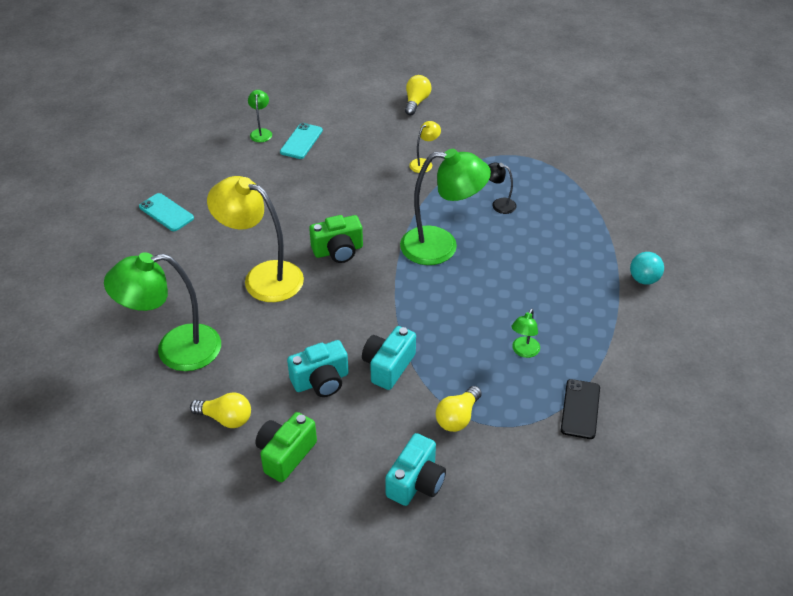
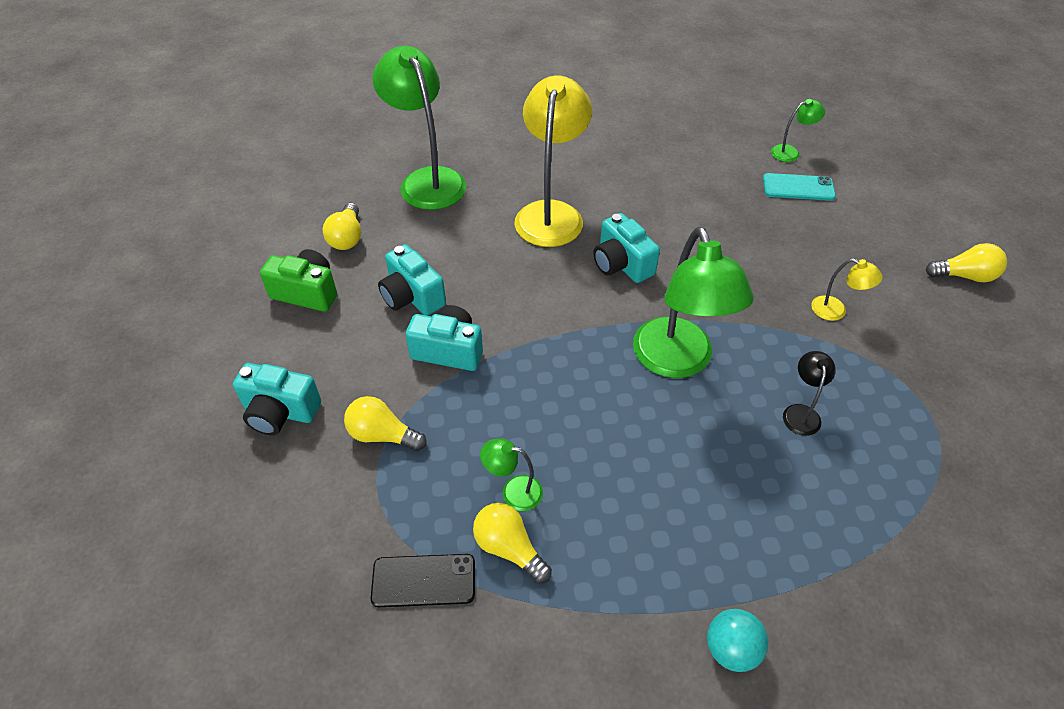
camera: 75 degrees right, 5 degrees up
turquoise phone [139,193,194,231] -> none
green camera [309,215,363,263] -> turquoise camera [593,213,660,283]
none -> yellow light bulb [473,503,552,584]

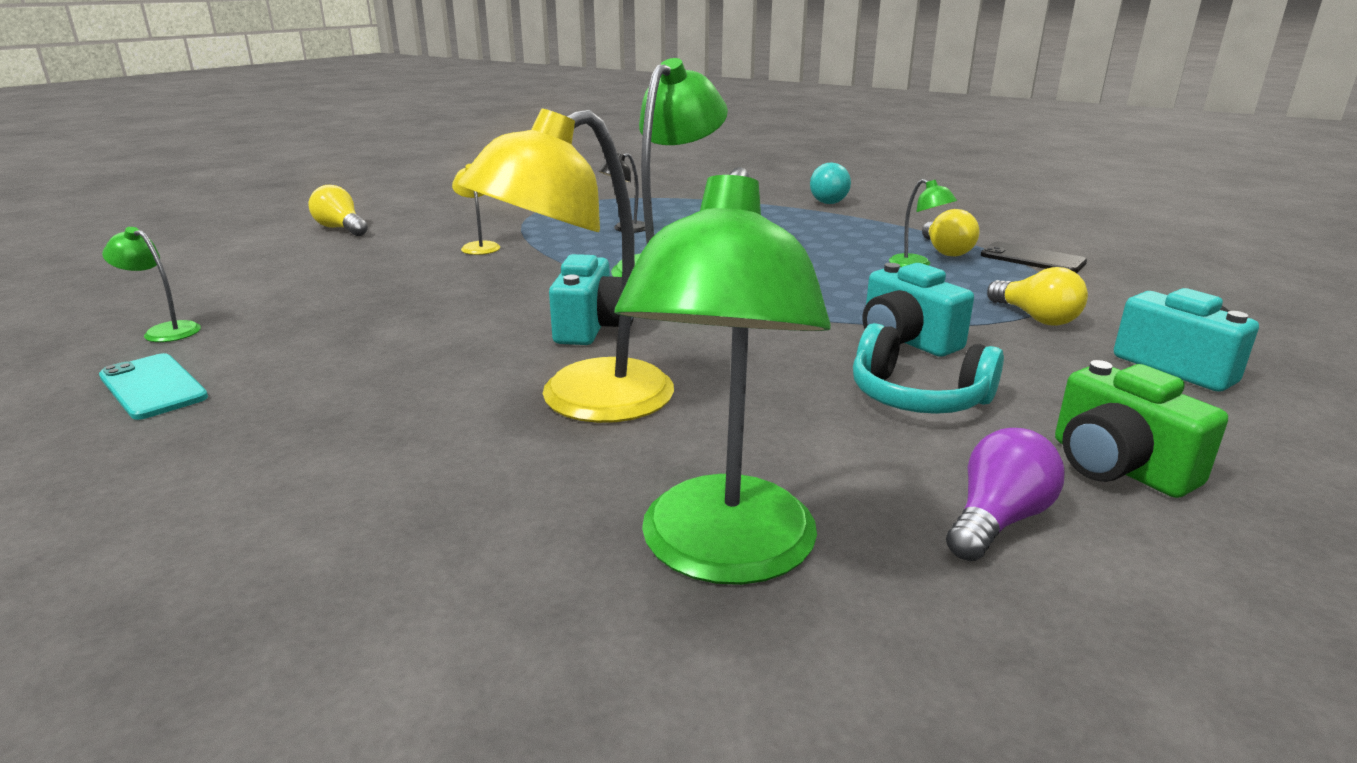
camera: 140 degrees left, 25 degrees down
yellow light bulb [323,203,361,250] -> purple light bulb [946,428,1064,561]
turquoise camera [378,244,446,316] -> turquoise headphones [853,323,1004,414]
turquoise phone [763,173,836,201] -> turquoise phone moved to [99,353,208,420]

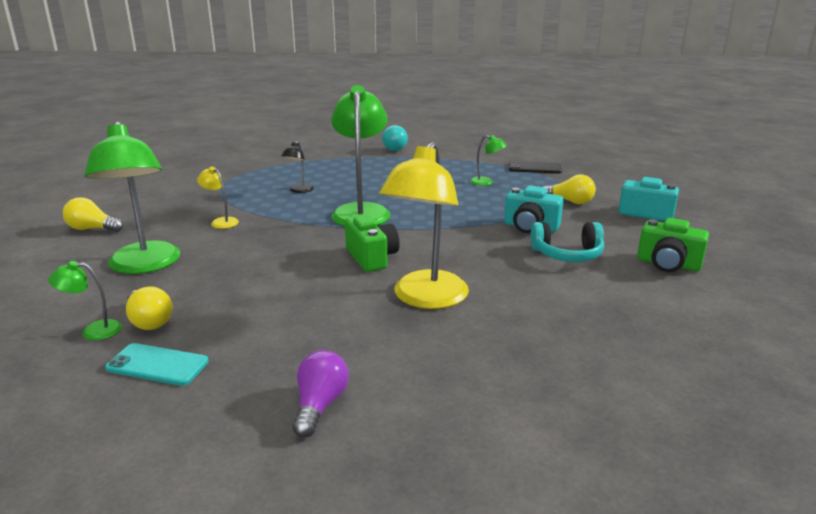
camera: 30 degrees left, 0 degrees up
turquoise camera [549,254,634,345] -> green camera [345,215,400,272]
green lamp [614,167,831,585] -> green lamp moved to [84,121,180,274]
yellow light bulb [922,209,980,256] -> yellow light bulb moved to [126,286,172,330]
purple light bulb [946,428,1064,561] -> purple light bulb moved to [293,350,349,438]

